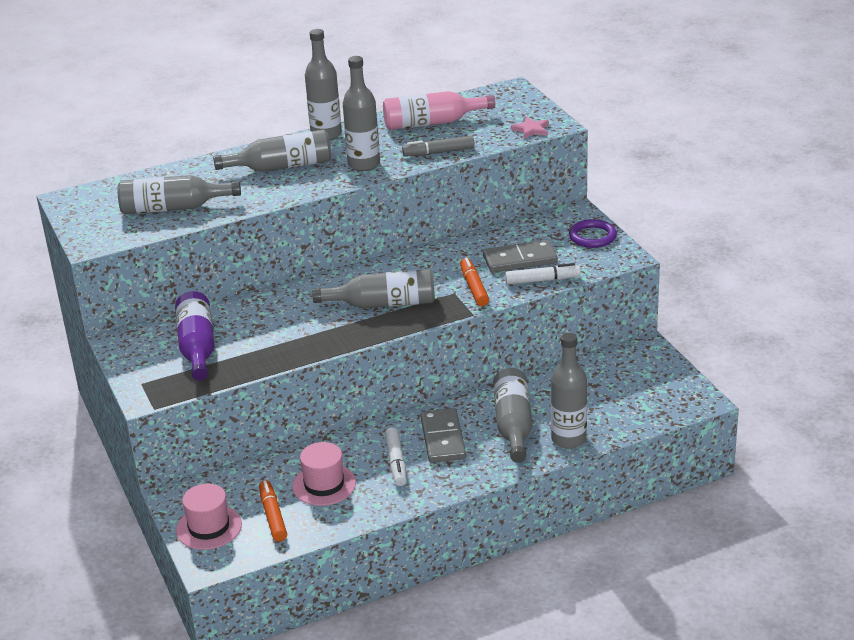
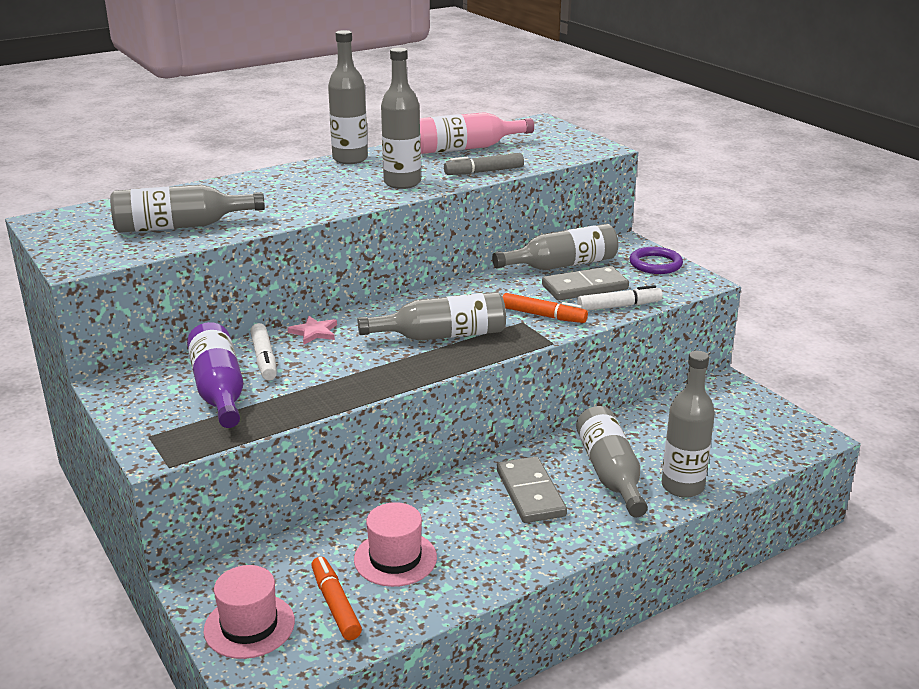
camera: 10 degrees left, 5 degrees down
grey bottle [213,129,331,172] -> grey bottle moved to [492,224,618,270]
white marker [385,427,407,486] -> white marker moved to [250,323,277,380]
orange marker [460,257,489,306] -> orange marker turned 135 degrees clockwise [503,293,588,323]
pink star [511,117,549,139] -> pink star moved to [287,316,337,345]

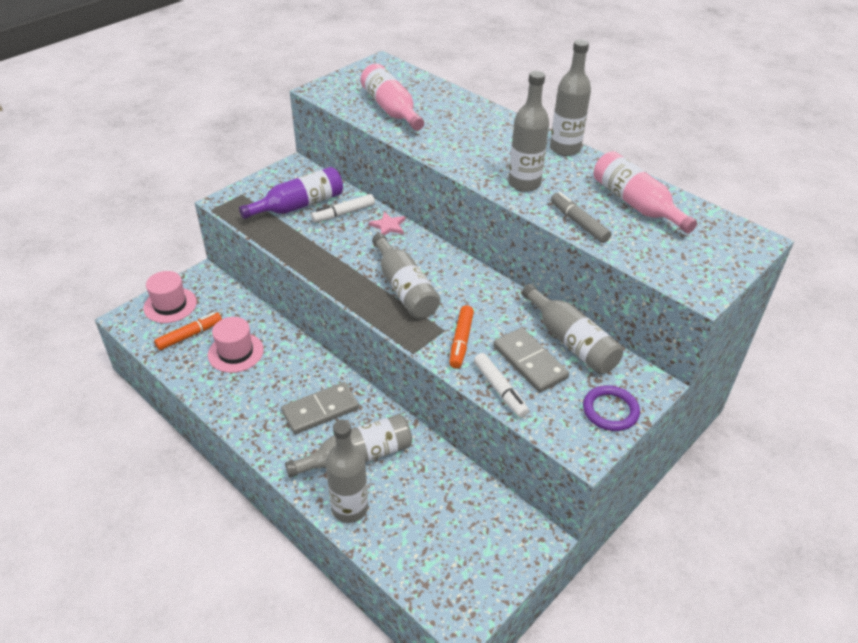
camera: 75 degrees right, 15 degrees up
grey bottle [110,185,265,233] -> pink bottle [360,64,424,131]

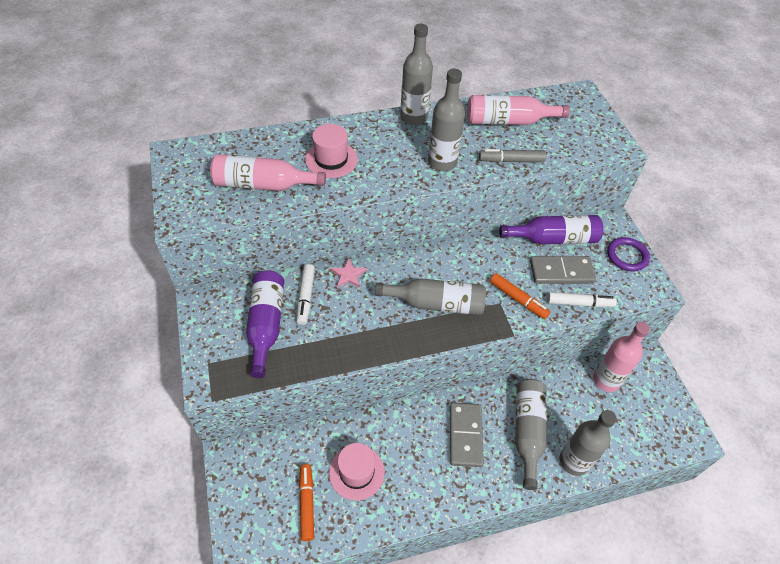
camera: 60 degrees left, 10 degrees up
pink hat [143,271,197,323] -> pink hat moved to [305,124,358,178]
grey bottle [522,284,623,374] -> purple bottle [499,215,603,244]
none -> pink bottle [593,322,650,392]

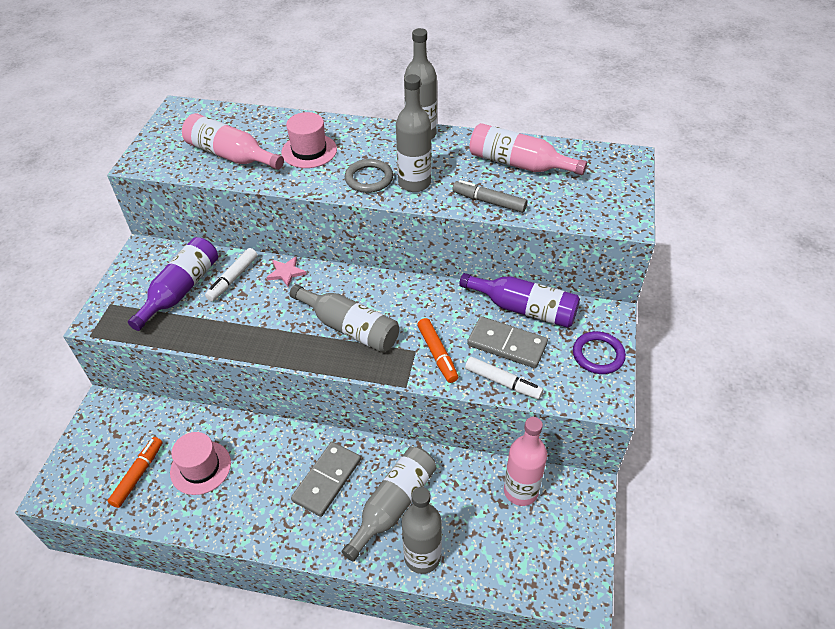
camera: 30 degrees right, 5 degrees down
none -> grey ring [345,159,393,193]

